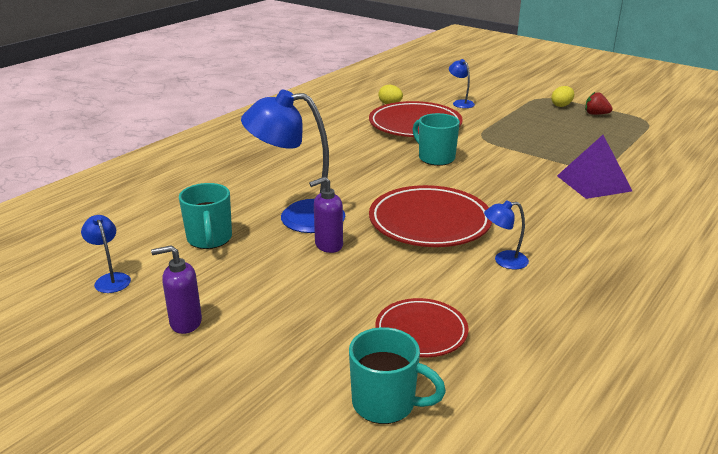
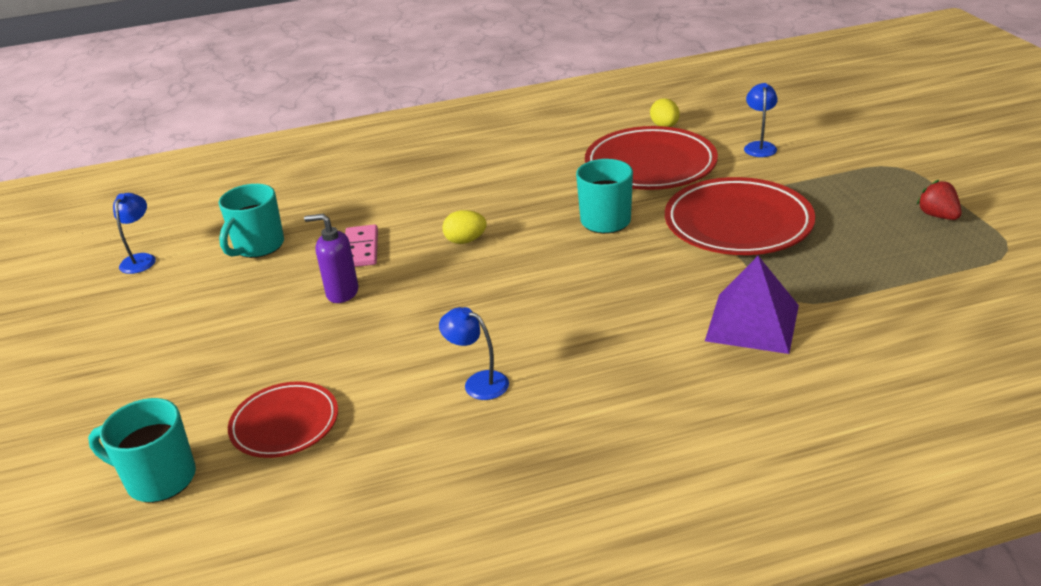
camera: 40 degrees right, 5 degrees up
purple soap dispenser [151,245,202,334] -> none
blue lamp [241,90,345,233] -> pink domino [345,224,378,267]
turquoise mug [349,327,446,424] -> turquoise mug turned 135 degrees clockwise [88,398,196,503]
red plate [369,185,492,247] -> red plate moved to [665,177,815,255]
yellow egg [551,86,574,107] -> yellow egg moved to [442,210,487,244]

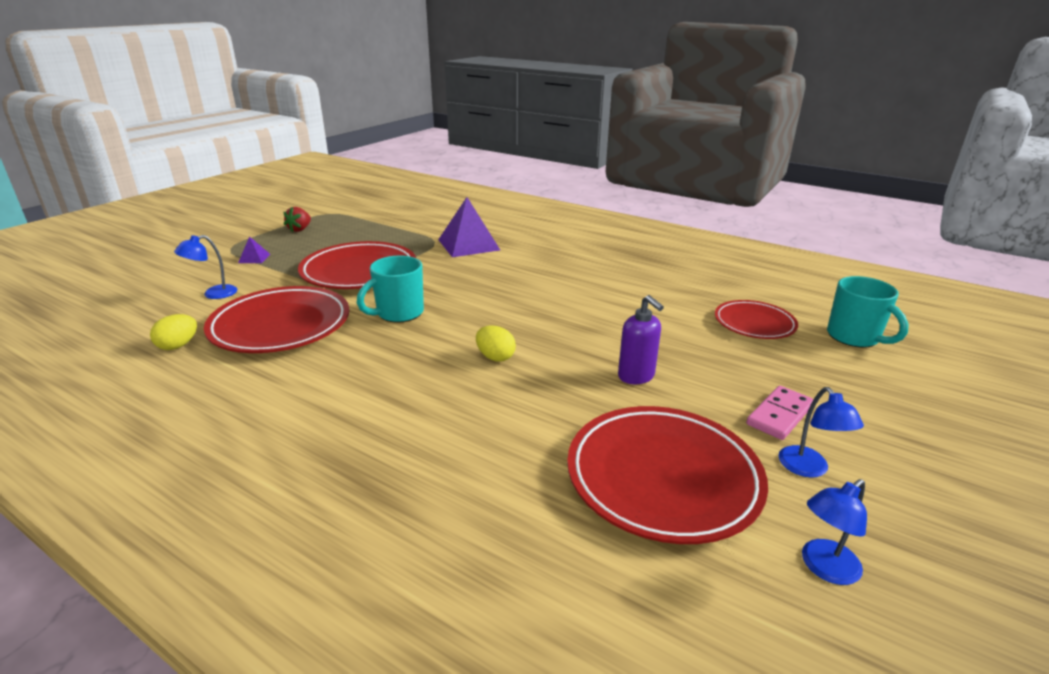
camera: 135 degrees left, 5 degrees down
turquoise mug [219,184,284,258] -> red plate [567,406,768,544]
pink domino [345,224,378,267] -> pink domino moved to [746,386,814,440]
blue lamp [439,307,509,400] -> blue lamp moved to [778,387,864,478]
none -> purple pyramid [238,236,270,263]

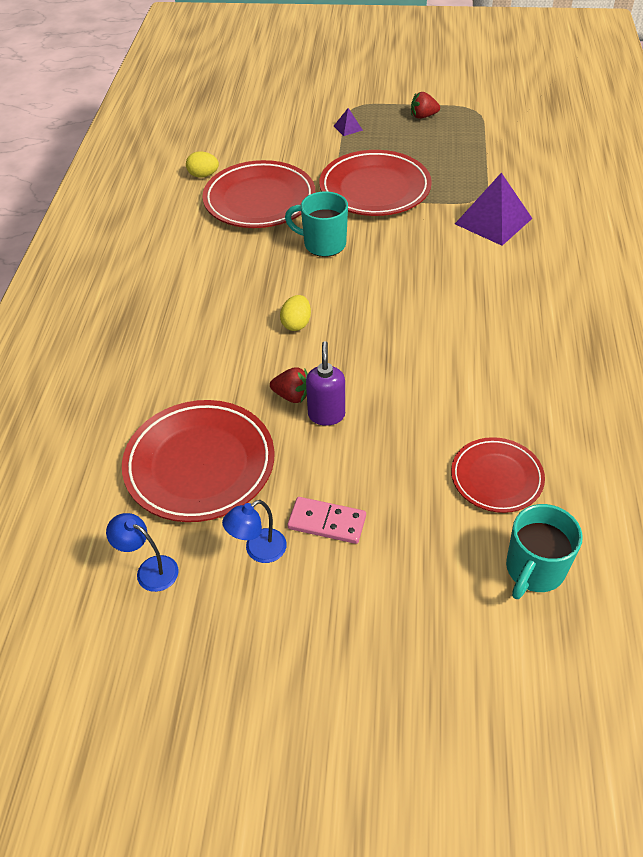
camera: 65 degrees right, 20 degrees up
blue lamp [174,235,237,299] -> none
purple soap dispenser [618,295,664,384] -> purple soap dispenser turned 150 degrees clockwise [306,341,345,426]
none -> red strawberry [270,368,308,403]

